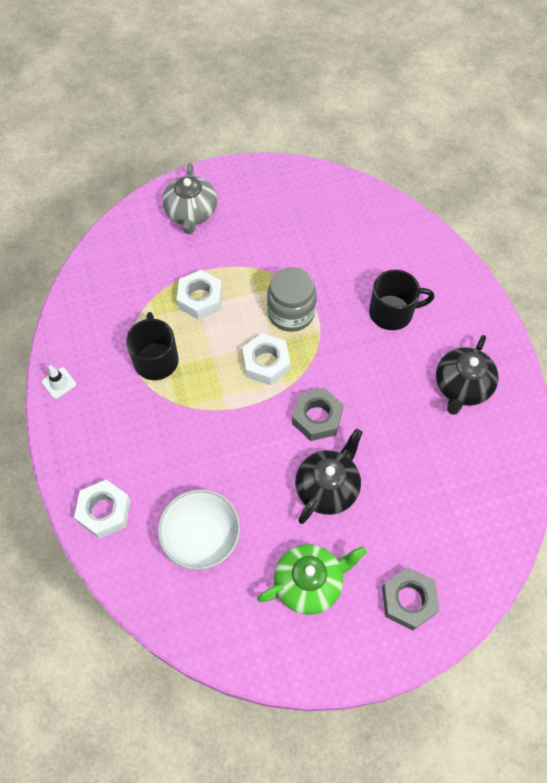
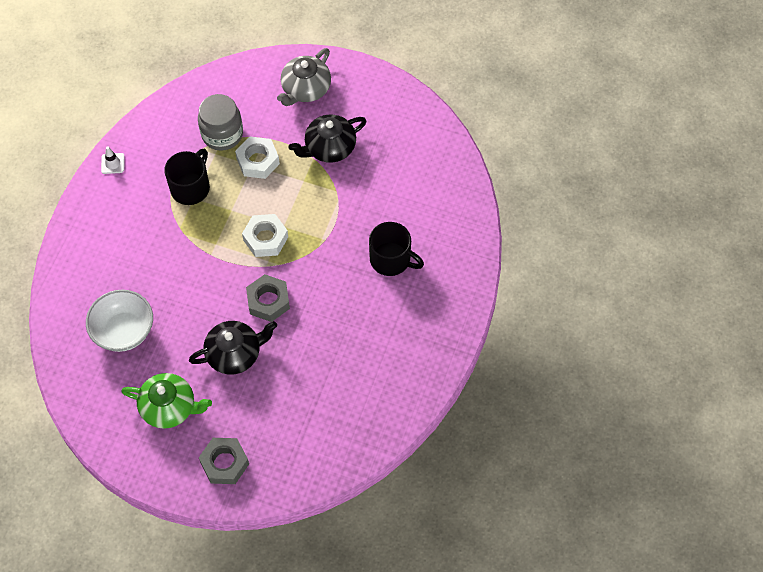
camera: 35 degrees right, 0 degrees up
white nut [74,480,131,539] -> none
grey jar [267,267,317,332] -> grey jar moved to [198,94,243,151]
black teapot [436,335,499,415] -> black teapot moved to [288,115,366,163]

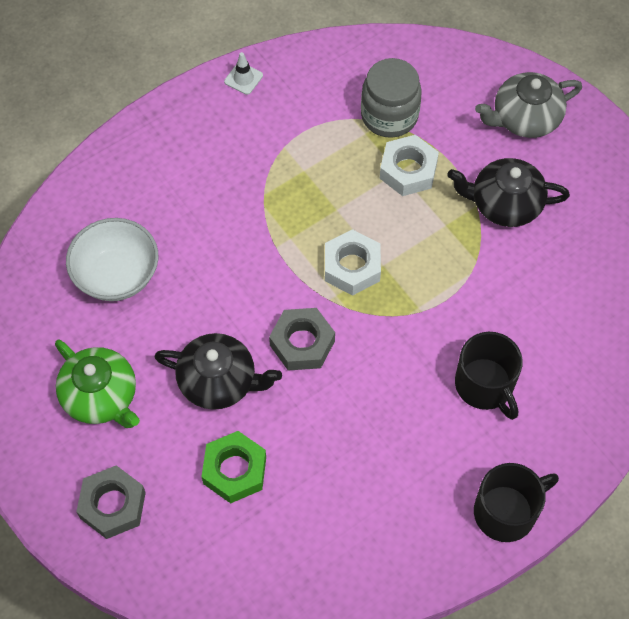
camera: 35 degrees right, 0 degrees up
black mug [164,149,210,205] -> black mug moved to [474,463,559,542]
none -> green nut [202,431,266,503]

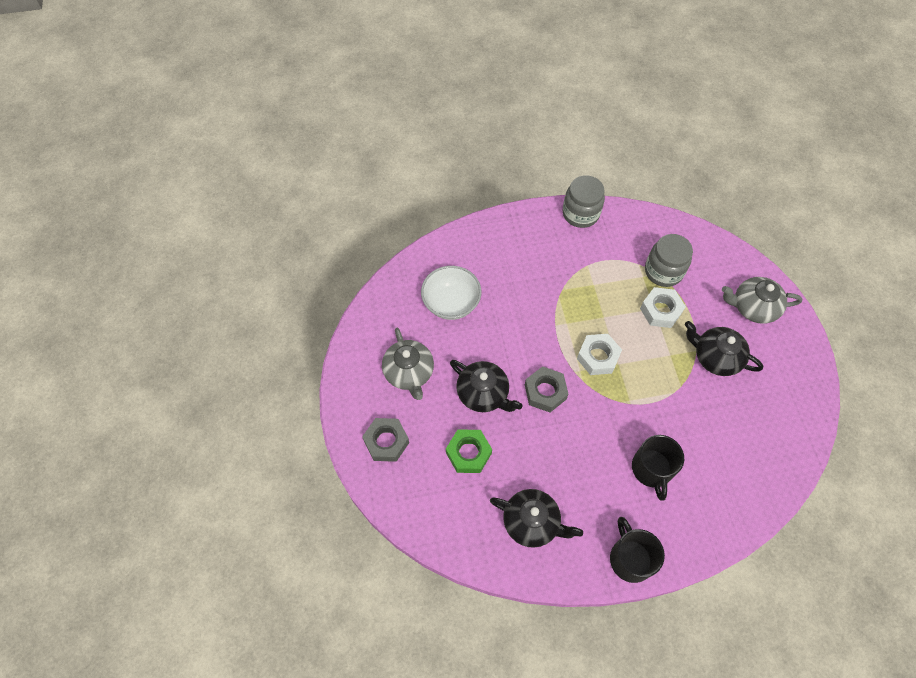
camera: 25 degrees right, 0 degrees up
green teapot [55,339,140,428] -> grey teapot [382,328,434,400]
white traffic cone [224,52,263,95] -> grey jar [563,175,605,228]
black mug [474,463,559,542] -> black mug turned 105 degrees counterclockwise [610,517,665,583]
none -> black teapot [490,489,583,548]

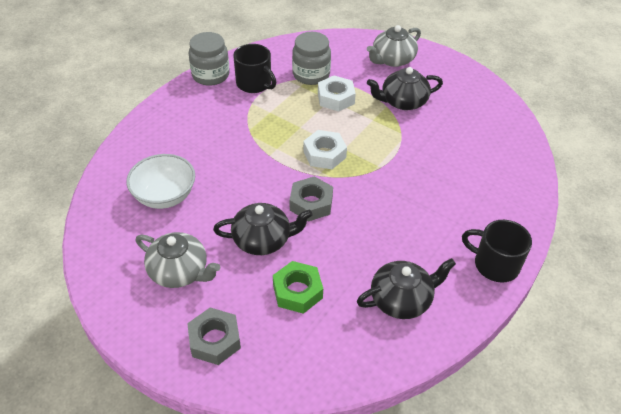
camera: 45 degrees left, 15 degrees down
black mug [632,435,684,501] -> black mug moved to [233,44,276,93]

